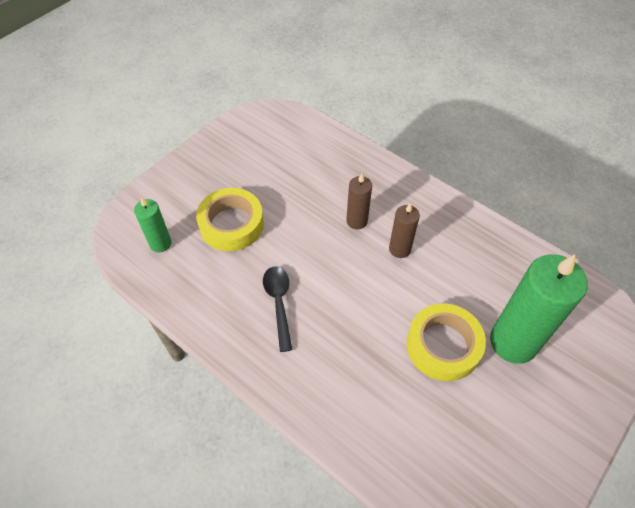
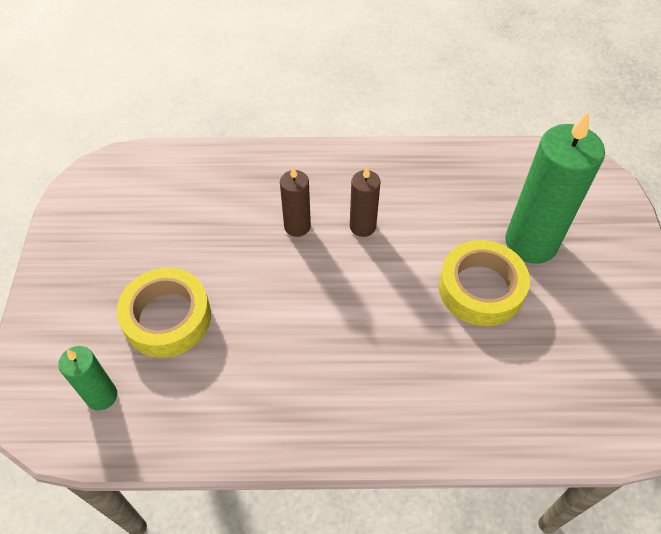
camera: 40 degrees left, 0 degrees up
black spoon [263,266,293,352] -> none

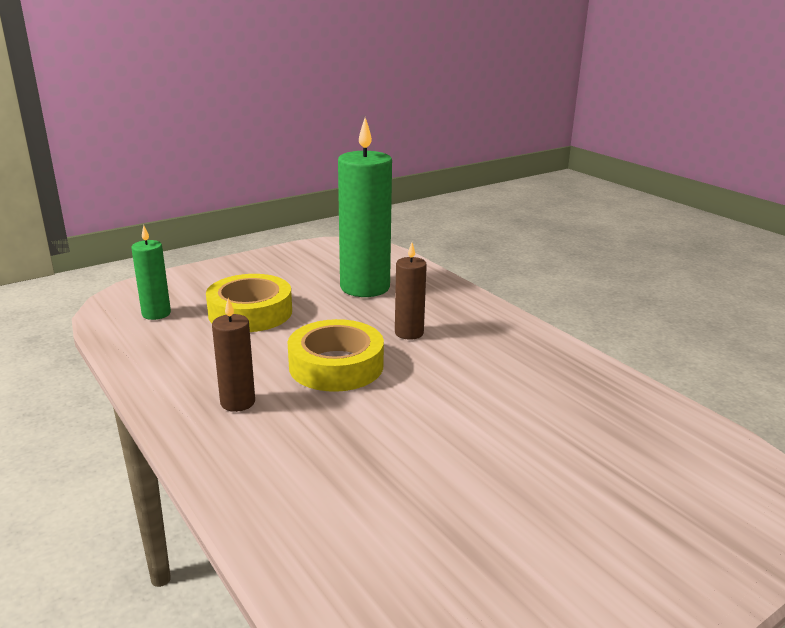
camera: 55 degrees right, 30 degrees down
brown candle [350,167,381,237] -> brown candle moved to [212,298,255,412]
yellow tape [439,240,530,326] -> yellow tape moved to [288,319,384,392]
green candle [505,111,605,264] -> green candle moved to [338,118,392,297]

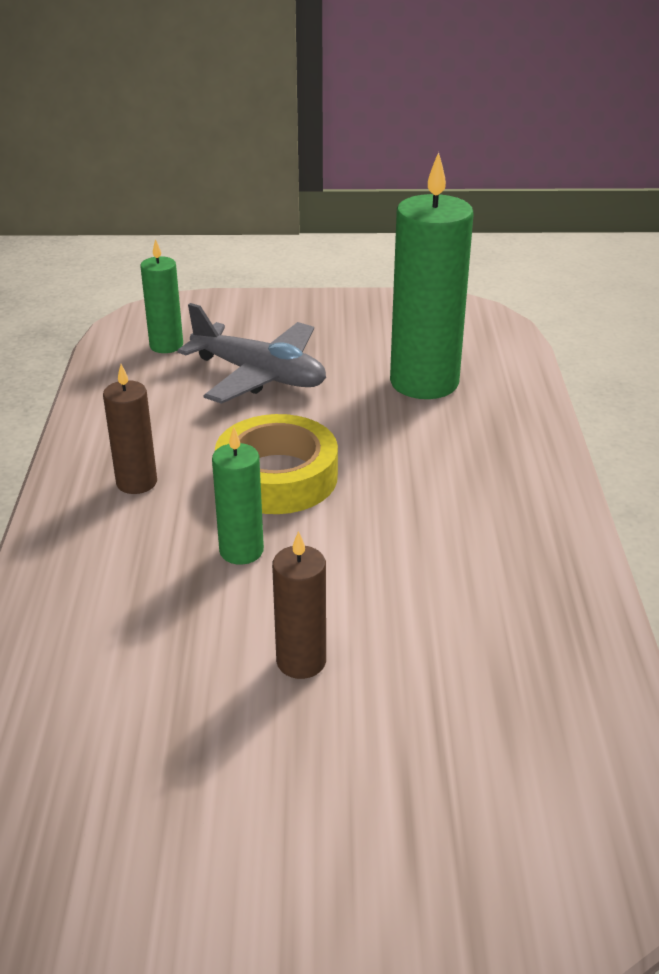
camera: 35 degrees right, 10 degrees up
yellow tape [206,274,292,332] -> grey plane [177,303,326,404]
brown candle [395,243,427,340] -> brown candle moved to [272,531,326,679]
none -> green candle [212,427,264,565]

